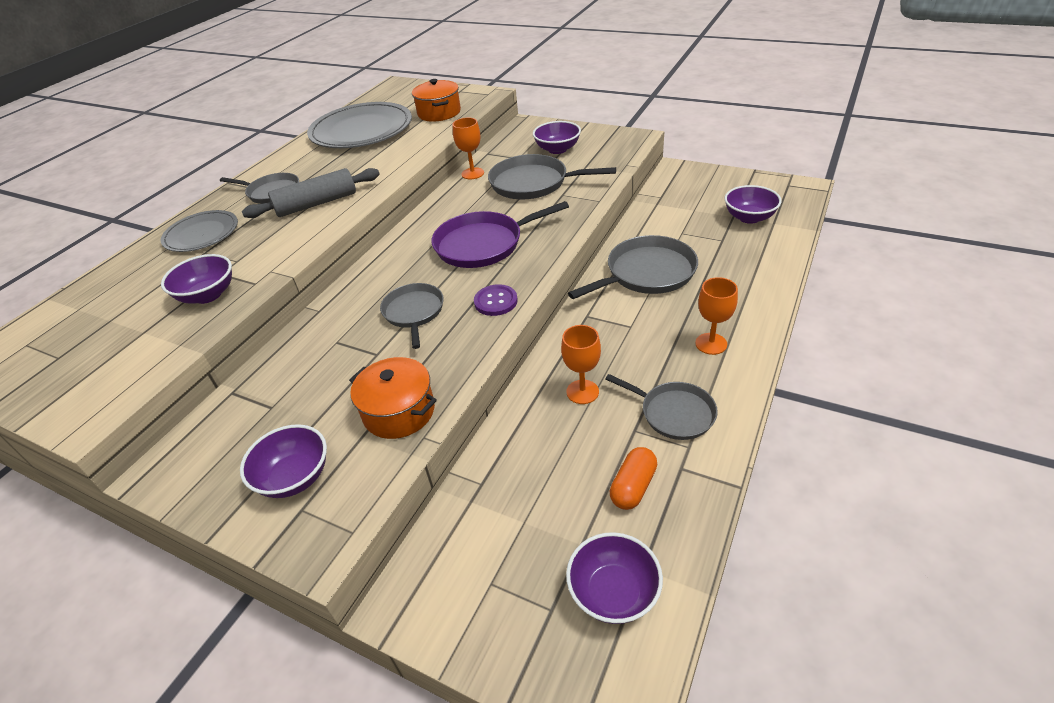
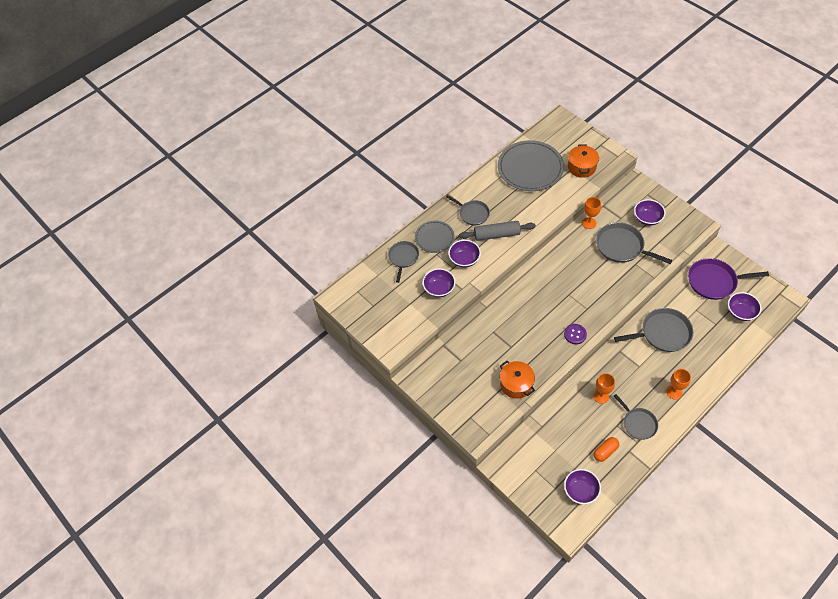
camera: 20 degrees right, 15 degrees up
purple bowl [240,424,327,498] -> purple bowl moved to [448,240,481,268]
grey pan [380,283,444,349] -> grey pan moved to [388,241,419,283]
purple pan [432,201,569,268] -> purple pan moved to [688,258,769,300]

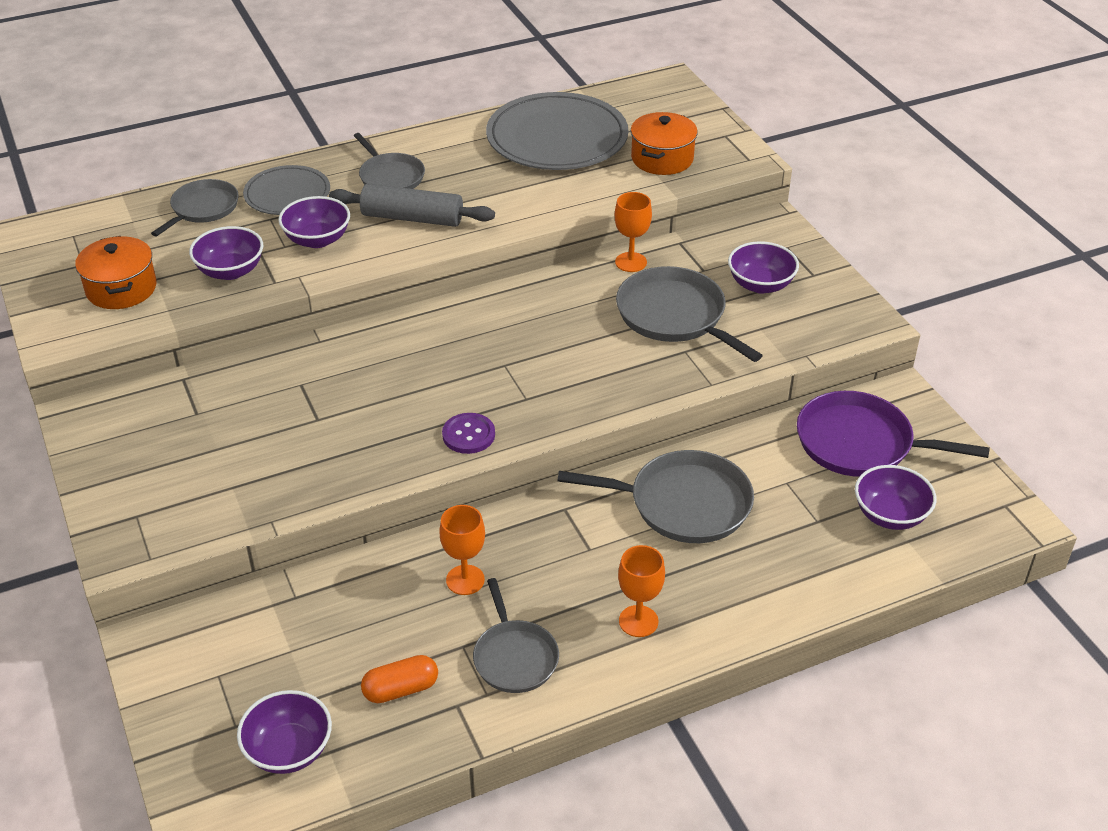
camera: 15 degrees right, 15 degrees down
orange pot [500,361,535,399] -> orange pot moved to [75,236,156,309]

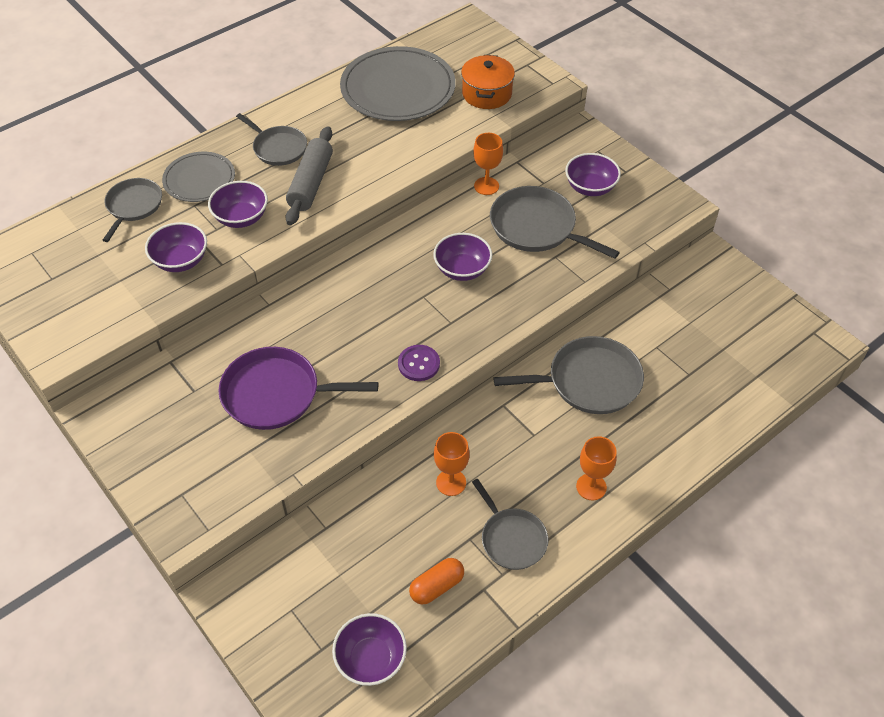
camera: 15 degrees left, 10 degrees up
orange pot [75,236,156,309] -> none
grey rolling pin [329,184,495,227] -> grey rolling pin turned 75 degrees counterclockwise [285,126,333,225]
purple pan [797,391,990,477] -> purple pan moved to [218,347,378,430]
purple bowl [855,465,936,530] -> purple bowl moved to [433,233,492,281]

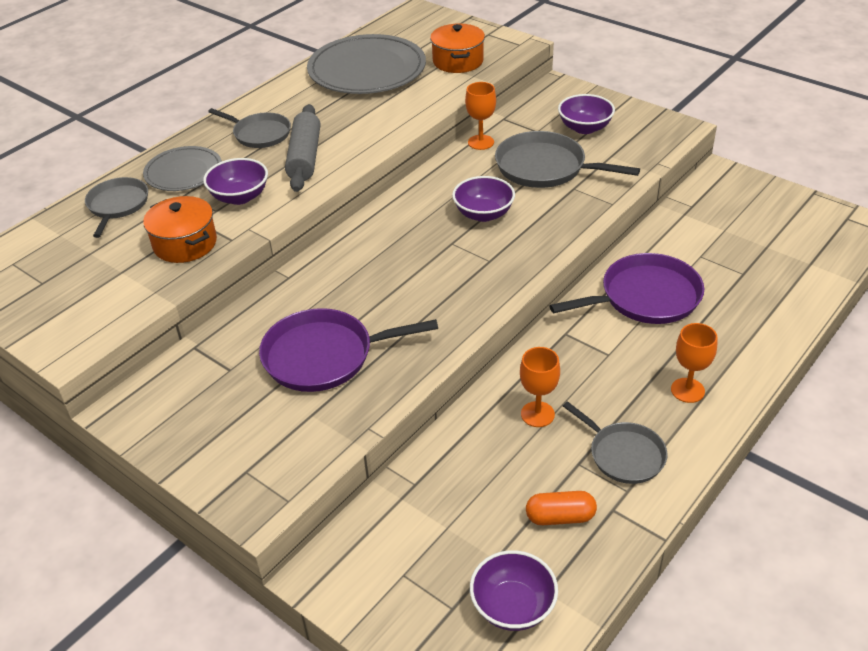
camera: 10 degrees left, 10 degrees down
purple bowl [145,222,207,272] -> orange pot [143,196,217,263]
purple button [398,345,440,381] -> none
orange capsule [409,558,464,604] -> orange capsule turned 45 degrees clockwise [526,491,597,525]
grey pan [494,336,644,414] -> purple pan [549,253,704,324]

